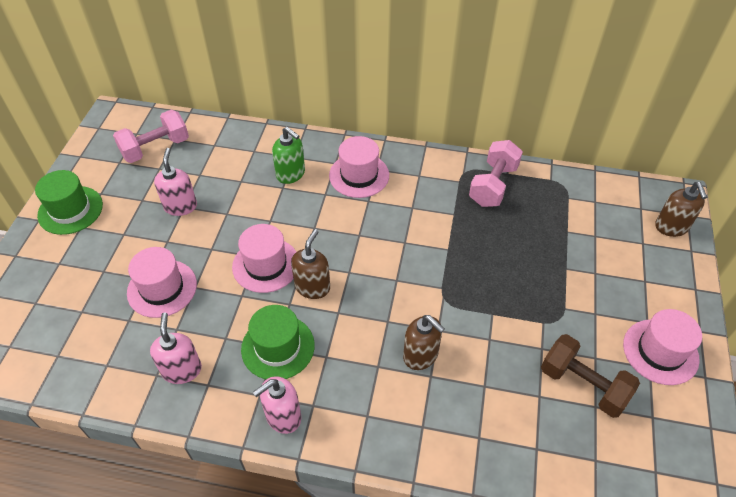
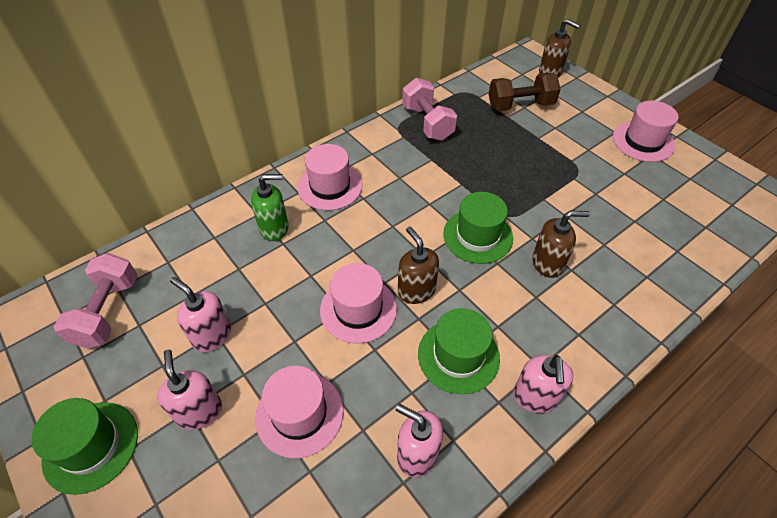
camera: 50 degrees left, 0 degrees up
brown dumbbell [541,334,640,418] -> brown dumbbell moved to [489,73,561,111]
none -> pink soap dispenser [157,349,222,430]
none -> green hat [443,192,513,264]

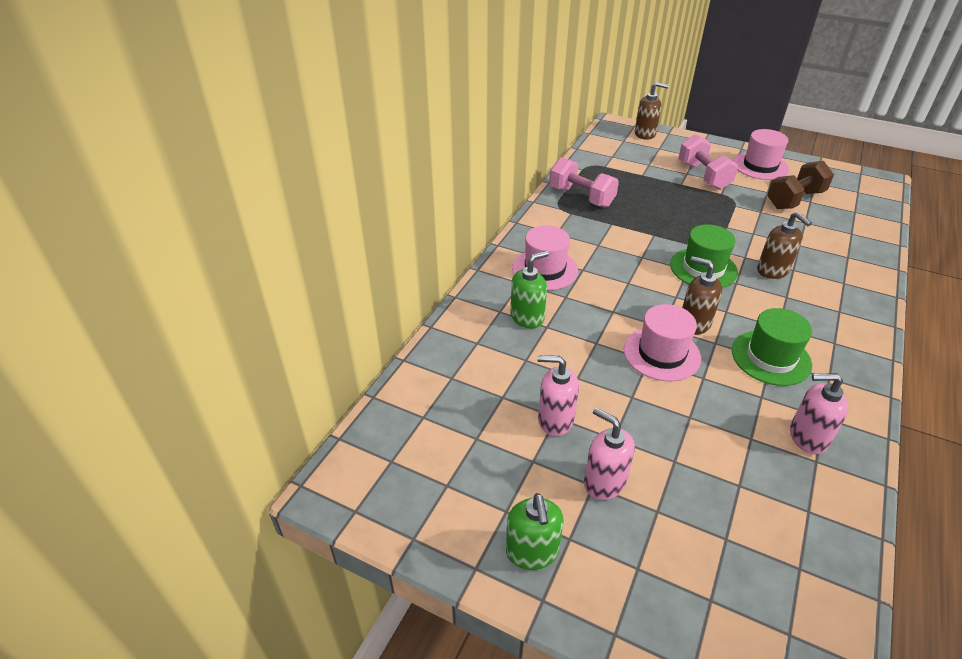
camera: 25 degrees left, 10 degrees down
green hat [31,398,138,495] -> green soap dispenser [506,493,564,570]
pink dumbbell [54,253,138,349] -> pink dumbbell moved to [679,134,738,190]
pink hat [255,366,344,458] -> none
brown dumbbell [489,73,561,111] -> brown dumbbell moved to [767,161,834,209]
pink soap dispenser [513,355,573,413] -> none
brown soap dispenser [532,210,590,278] -> brown soap dispenser turned 90 degrees clockwise [757,212,812,279]

